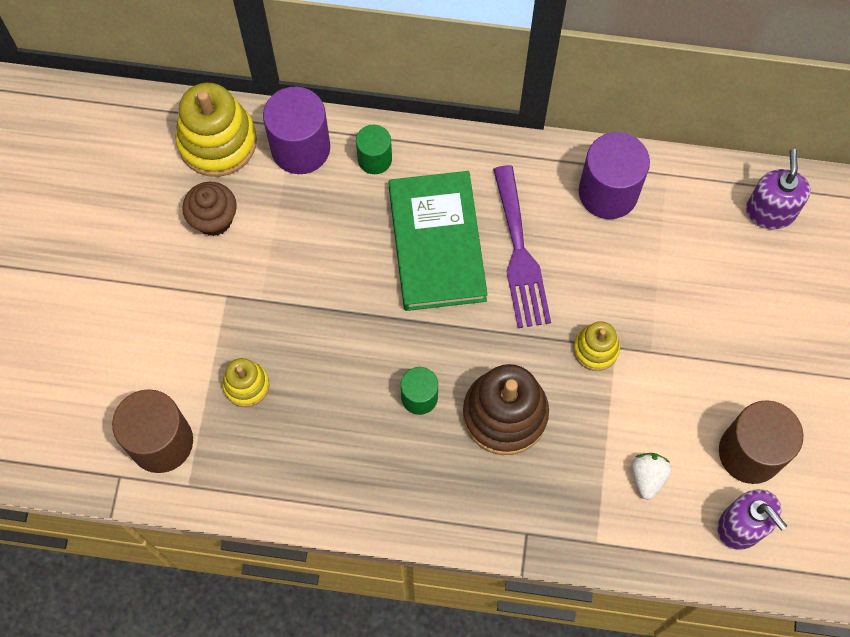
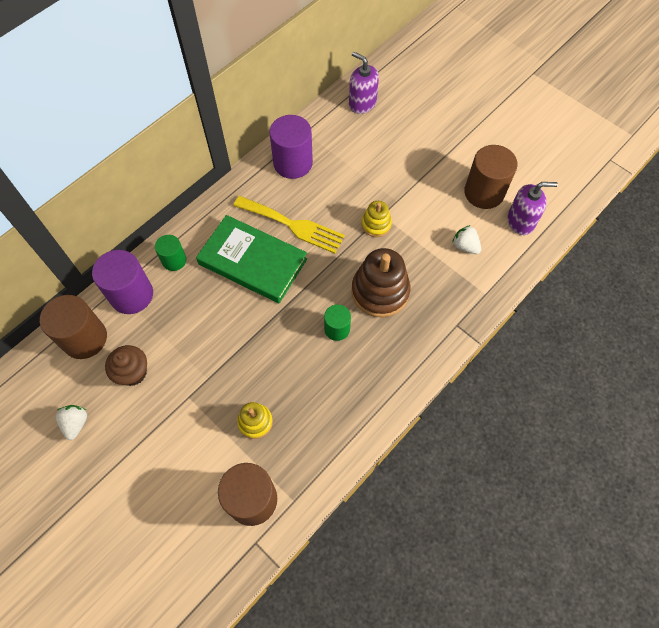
camera: 55 degrees left, 5 degrees down
yellow stacking toy [175,83,257,177] -> brown cylinder [40,295,107,359]
purple fork [493,165,551,328] -> yellow fork [233,196,345,254]
none -> white strawberry [56,405,87,440]

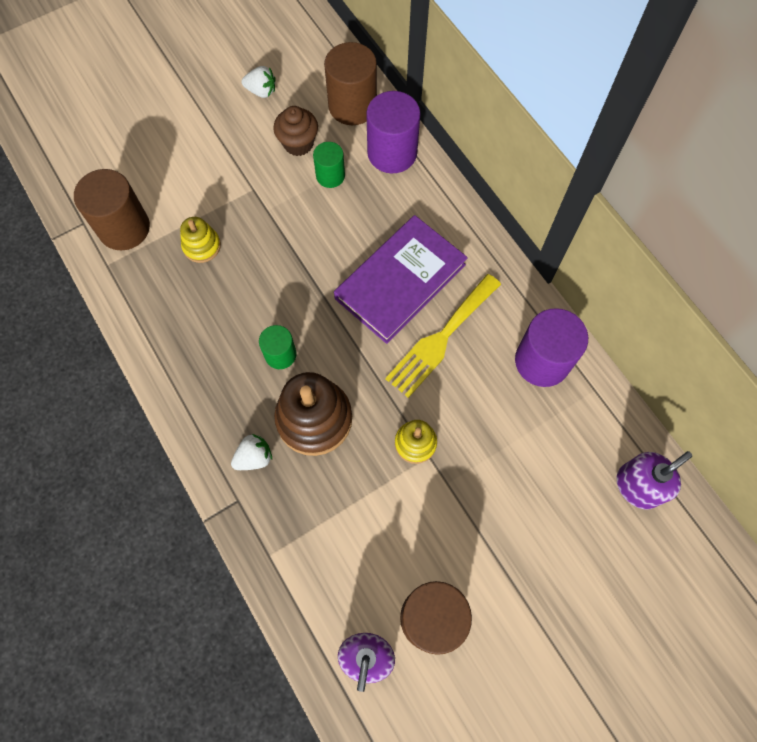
camera: 105 degrees right, 5 degrees up
green cylinder [155,235,186,271] -> green cylinder moved to [313,142,345,188]
green book [196,215,307,303] -> purple book [334,215,468,344]
white strawberry [452,225,481,254] -> white strawberry moved to [231,434,272,470]

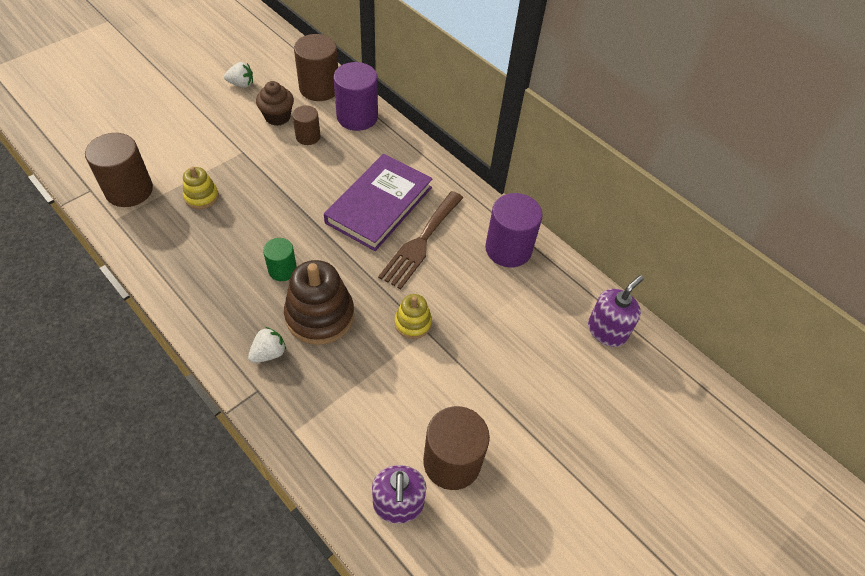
camera: 15 degrees left, 15 degrees down
green cylinder [313,142,345,188] -> brown cylinder [292,105,320,145]
yellow fork [385,274,501,398] -> brown fork [378,191,463,289]

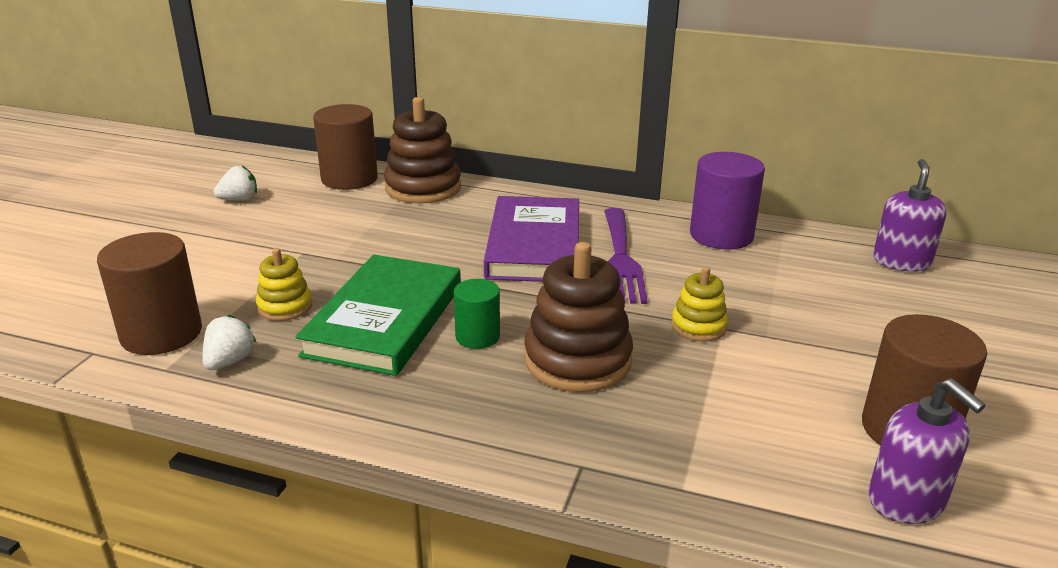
camera: 25 degrees left, 25 degrees down
white strawberry [248,327,286,363] -> white strawberry moved to [202,314,256,370]
brown cupcake [256,81,294,126] -> none
brown cylinder [292,105,320,145] -> none
purple cylinder [334,62,378,131] -> brown stacking toy [384,97,461,204]
brown fork [378,191,463,289] -> purple fork [604,208,648,304]
none -> green book [295,255,461,376]

